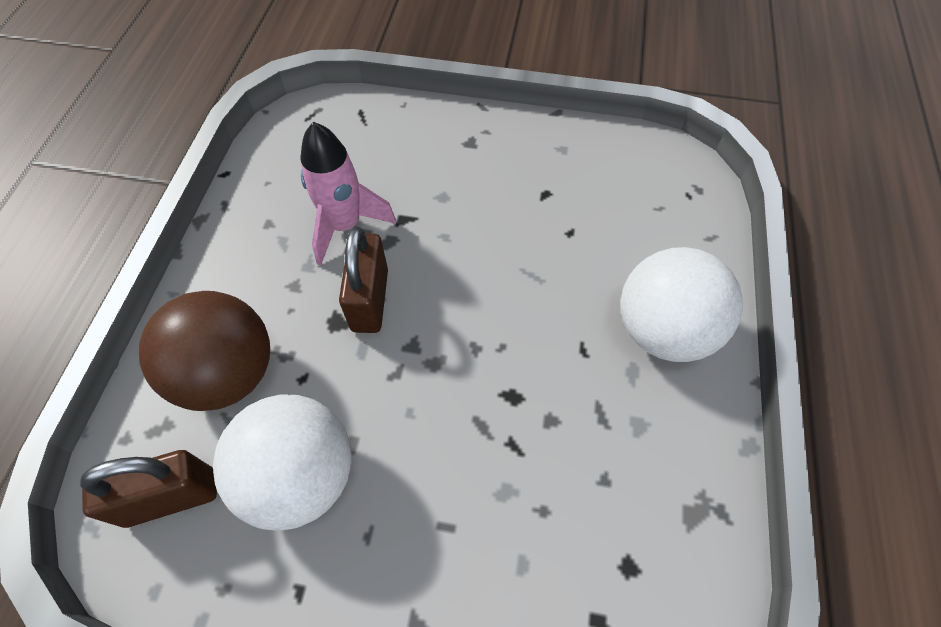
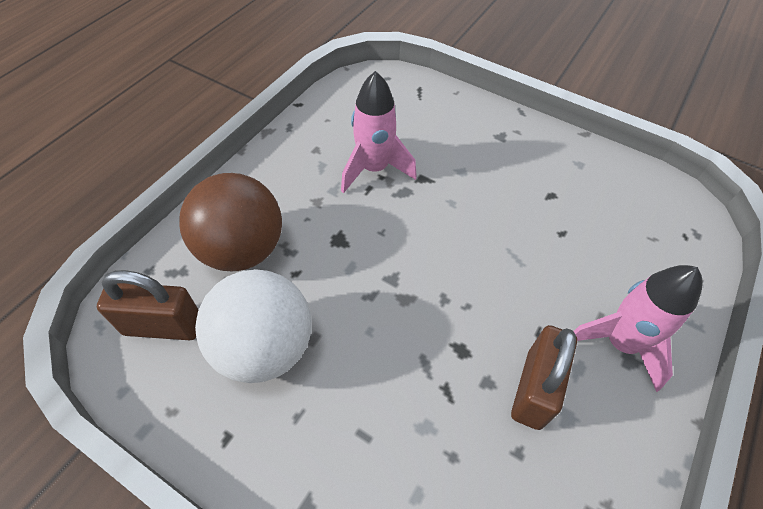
camera: 20 degrees right, 5 degrees down
brown padlock [339,227,388,333] -> brown padlock moved to [511,325,577,430]
white ball [620,247,743,362] -> pink rocket [573,265,703,392]

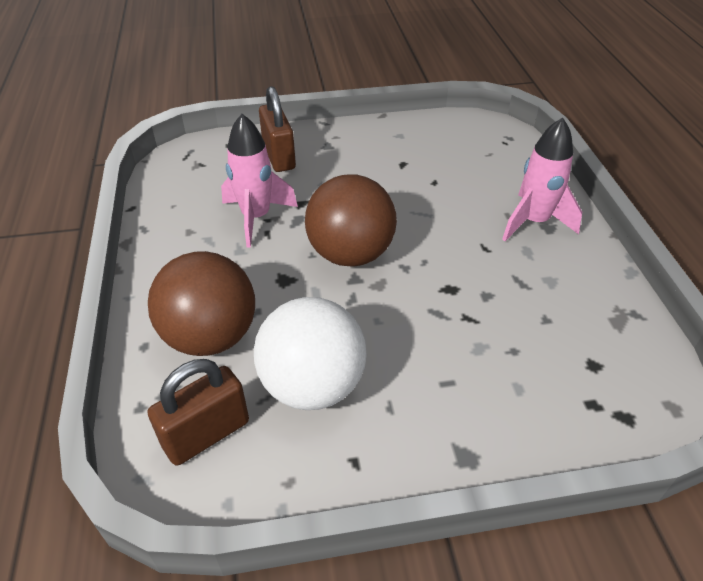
camera: 40 degrees left, 10 degrees down
brown padlock [511,325,577,430] -> brown padlock moved to [259,86,296,172]
none -> brown ball [305,174,397,267]

